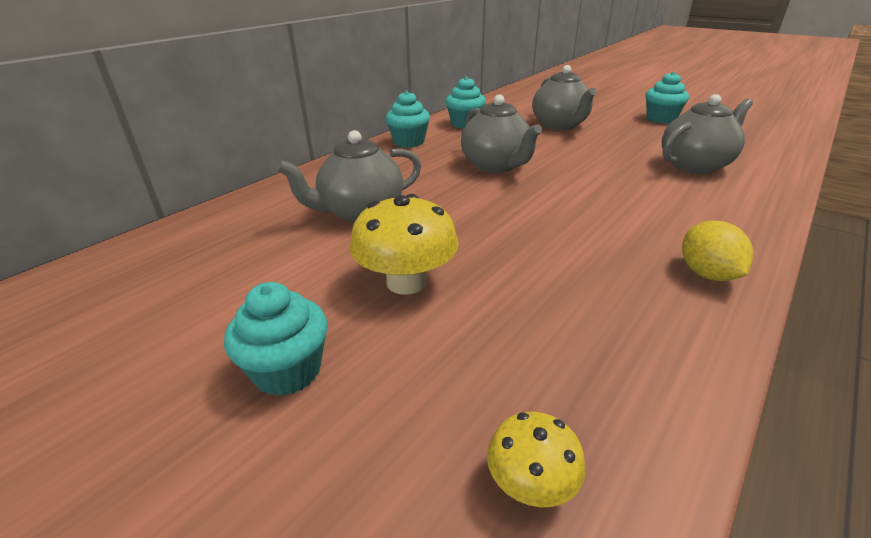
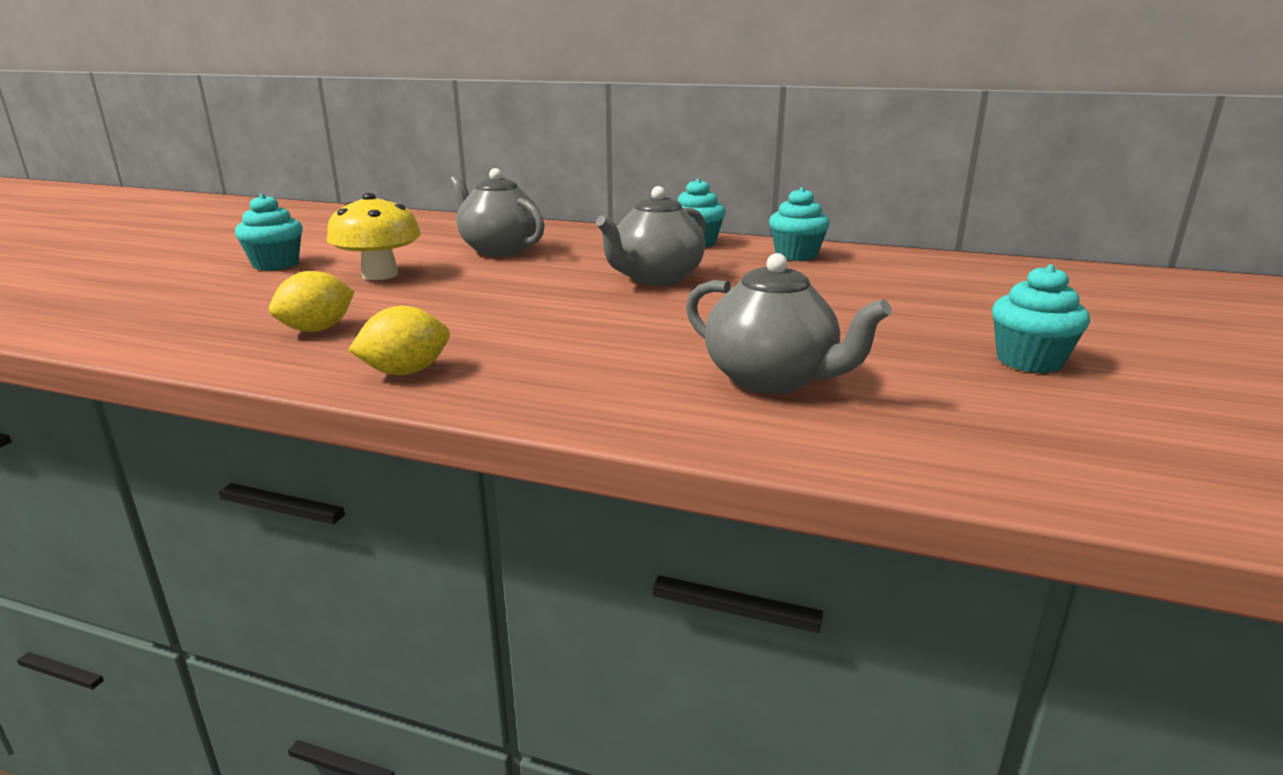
camera: 70 degrees right, 10 degrees down
yellow mushroom [487,412,585,507] -> none
grey teapot [532,65,597,130] -> none
none -> yellow lemon [269,271,355,332]

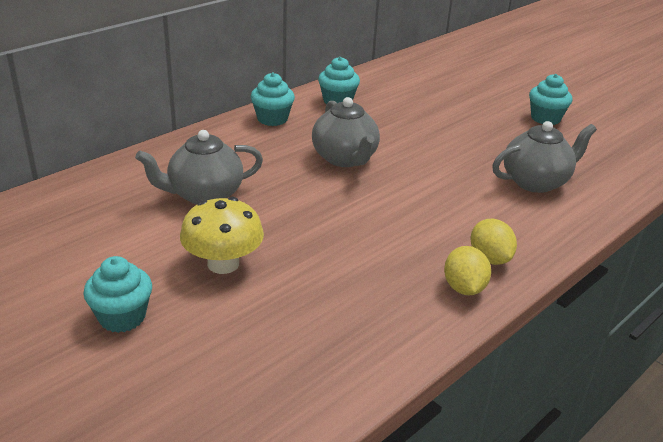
camera: 65 degrees left, 10 degrees up
yellow lemon [269,271,355,332] -> yellow lemon moved to [471,219,517,265]

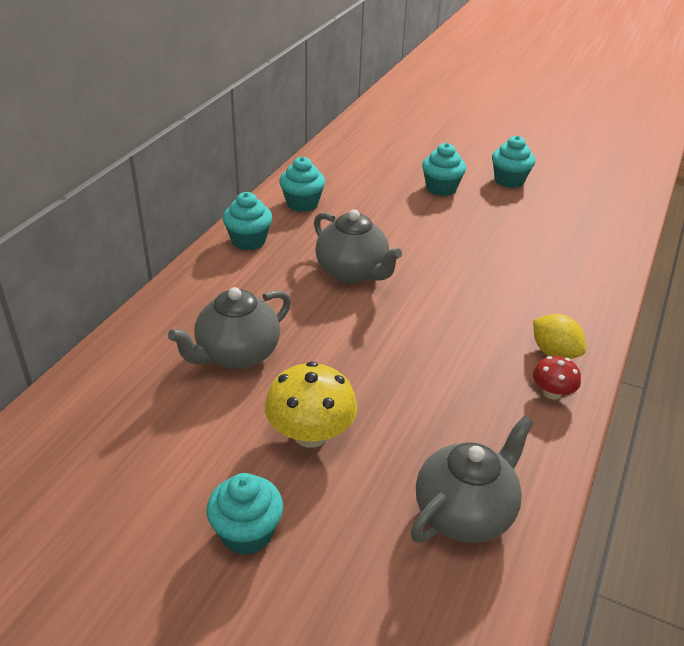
camera: 20 degrees left, 5 degrees up
yellow lemon [444,246,491,295] -> red mushroom [533,356,581,400]
grey teapot [492,121,597,193] -> grey teapot moved to [411,416,534,543]
none -> turquoise cupcake [422,143,466,196]

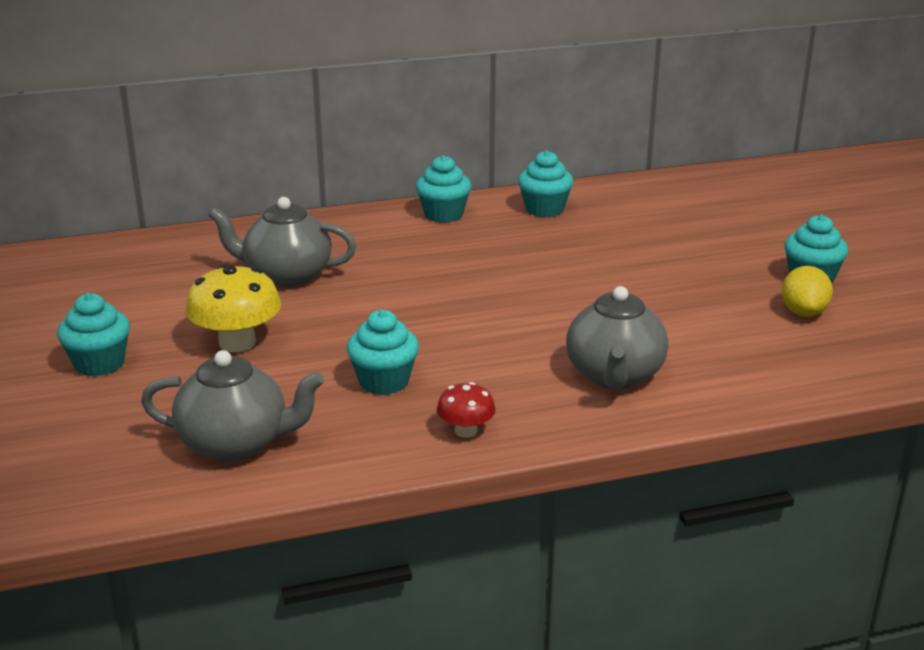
camera: 50 degrees right, 10 degrees down
grey teapot [314,210,402,284] -> grey teapot moved to [566,286,669,389]
turquoise cupcake [422,143,466,196] -> turquoise cupcake moved to [347,310,419,395]
yellow lemon [533,314,586,359] -> yellow lemon moved to [782,266,833,317]

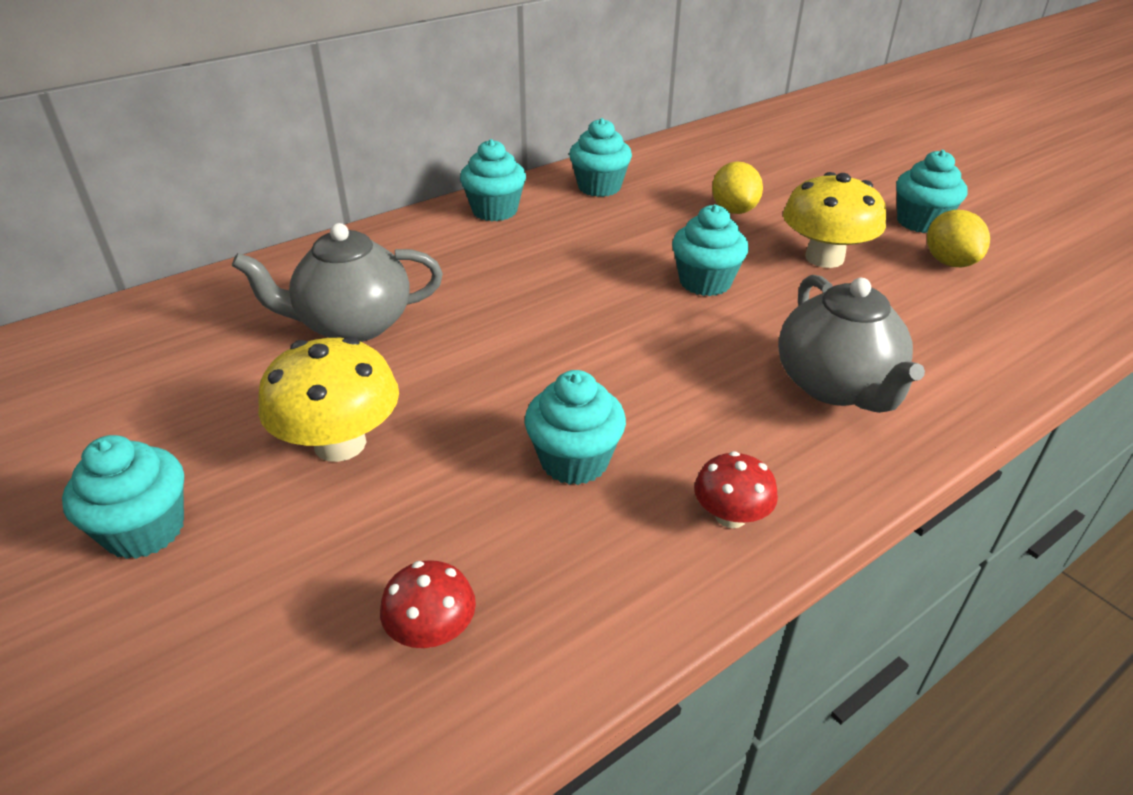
camera: 20 degrees left, 10 degrees up
grey teapot [141,350,324,462] -> red mushroom [380,560,476,648]
none -> turquoise cupcake [672,204,749,296]
none -> yellow lemon [712,161,763,214]
none -> yellow mushroom [783,172,886,268]

